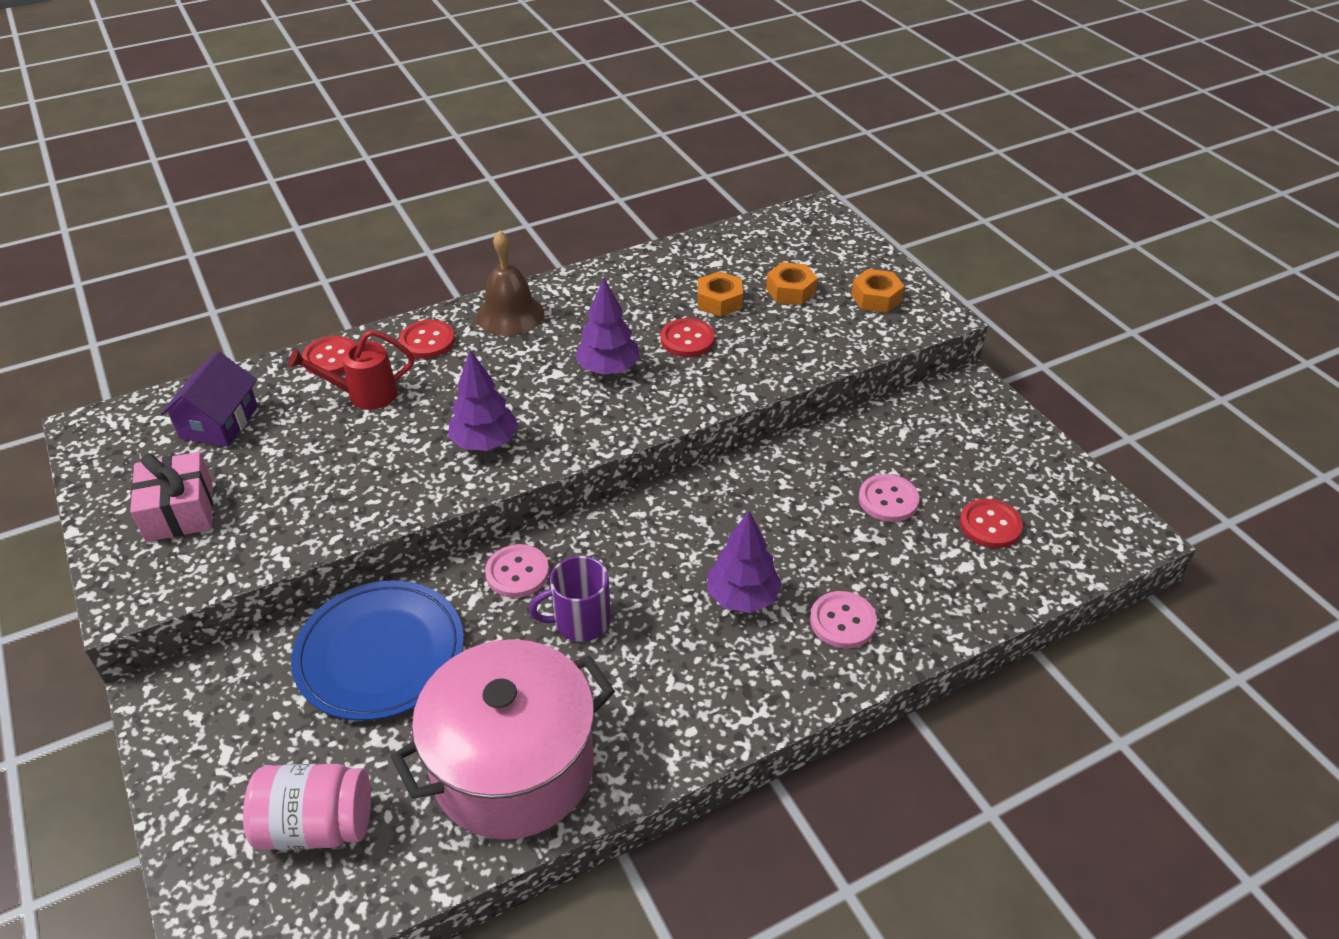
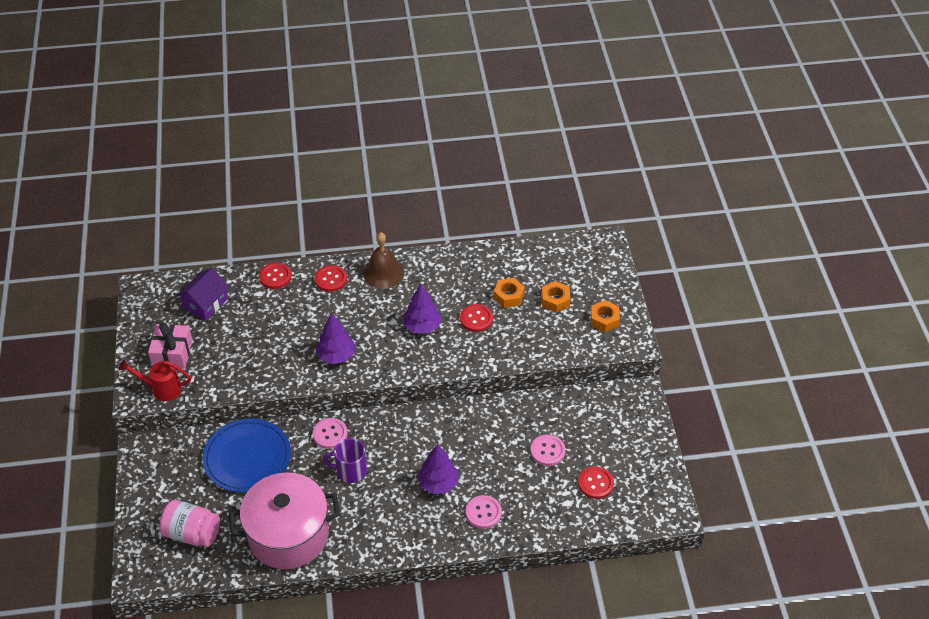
camera: 20 degrees right, 5 degrees up
red watering can [288,330,414,410] -> red watering can moved to [118,359,191,401]

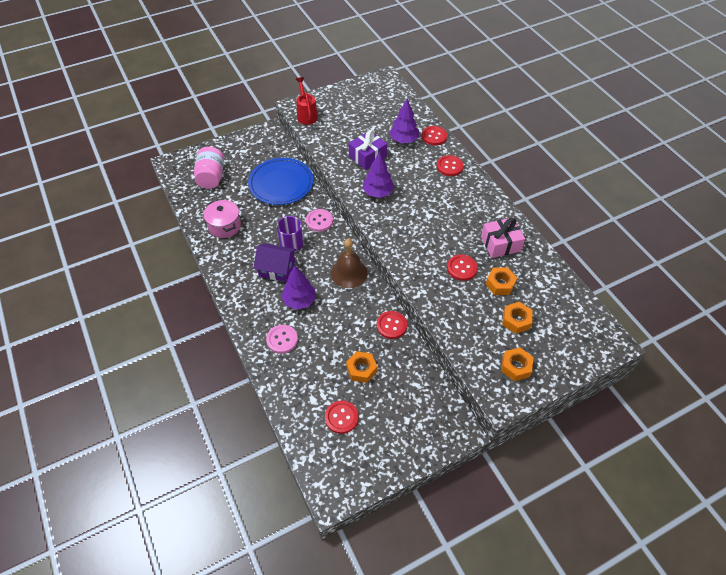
camera: 70 degrees right, 5 degrees up
pink gift [148,322,193,369] -> pink gift moved to [481,217,525,258]
purple house [176,268,229,321] -> purple house moved to [254,243,297,282]
pink pot [229,472,340,569] -> pink pot [204,200,241,238], size x0.54
brown bell [363,232,404,289] -> brown bell moved to [331,239,368,288]
purple tree [403,284,442,334] -> purple tree moved to [389,99,419,143]
pink button [531,435,566,466] -> orange nut [346,351,377,383]
none -> purple gift [349,130,387,170]
none -> red button [377,311,407,339]

